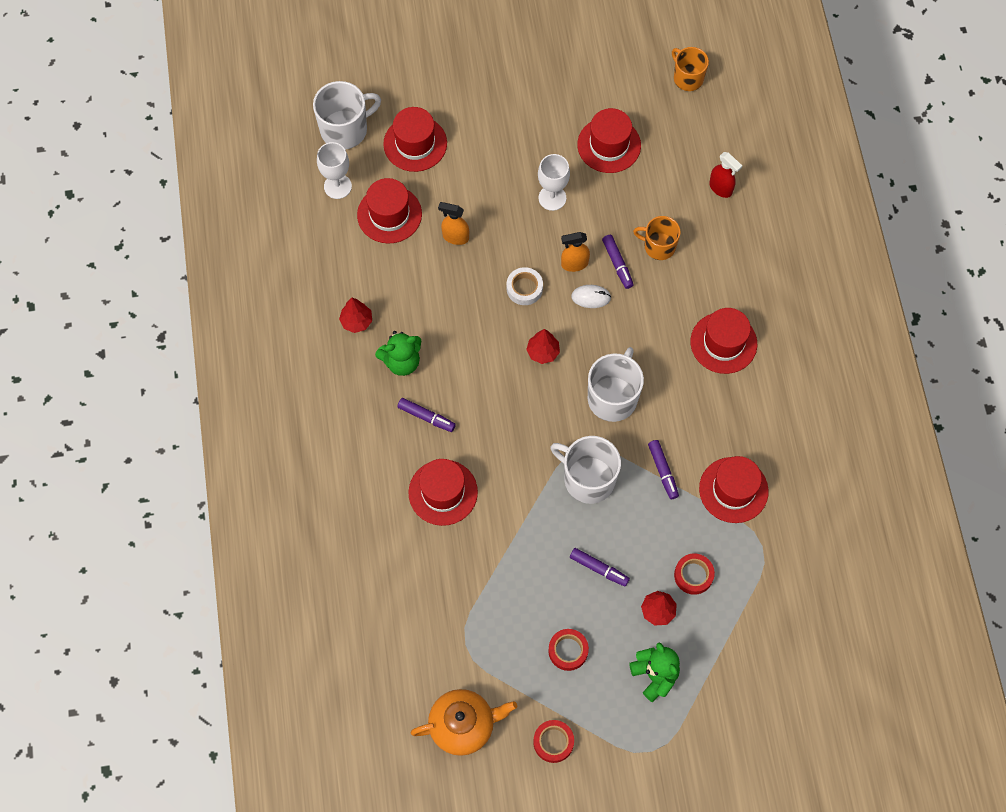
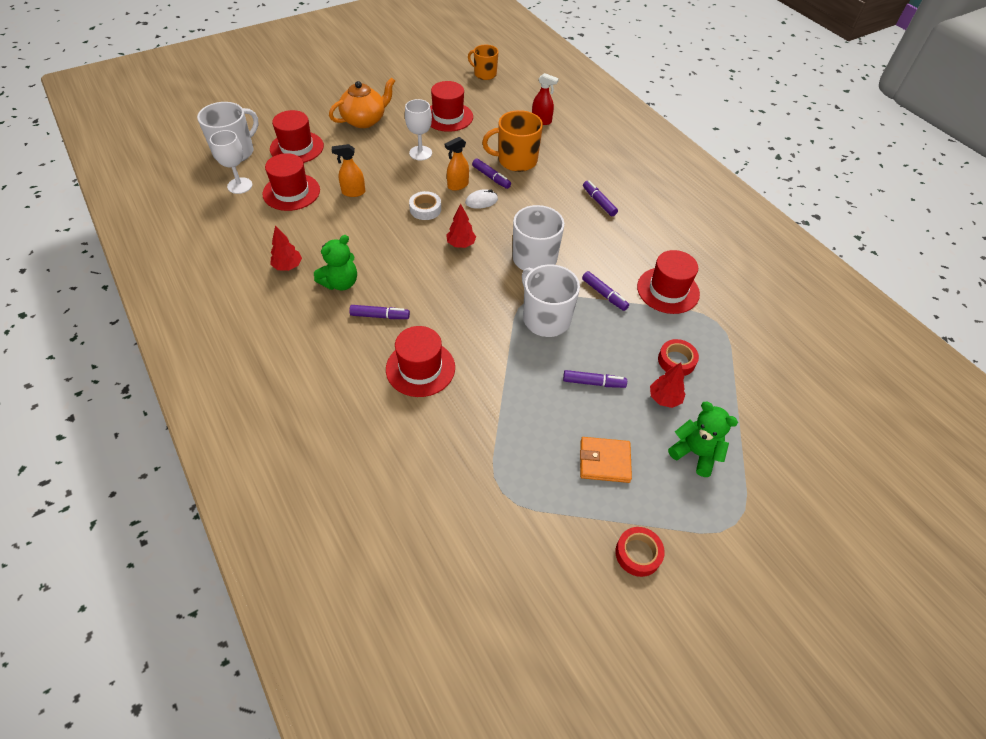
camera: 25 degrees left, 15 degrees down
orange teapot [411,689,517,756] -> orange teapot moved to [329,77,395,128]
red tape [548,629,589,671] -> orange wallet [580,437,632,483]
white mug [550,436,621,504] -> white mug turned 45 degrees clockwise [522,264,580,337]
orange mug [633,216,681,260] -> orange mug [482,110,543,172], size x1.53
red hat [691,308,757,374] -> purple marker [583,181,618,216]

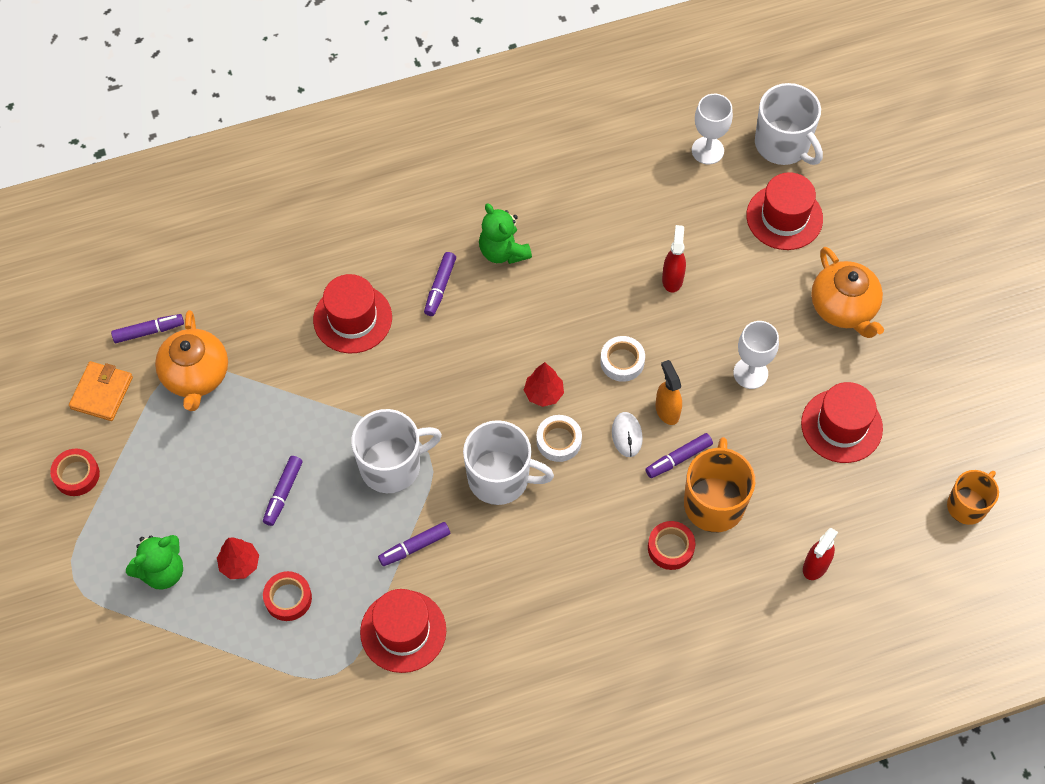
camera: 105 degrees right, 10 degrees up
red hat [262,153,320,211] -> none
red tree [270,226,302,271] -> none
orange spray bottle [332,144,365,197] -> red spray bottle [662,225,686,292]
orange wallet [580,437,632,483] -> orange wallet moved to [69,361,133,421]
purple marker [583,181,618,216] -> purple marker moved to [111,314,184,343]
none -> orange teapot [155,310,228,411]
none -> white tape [536,415,582,462]
none -> red tape [648,521,695,570]

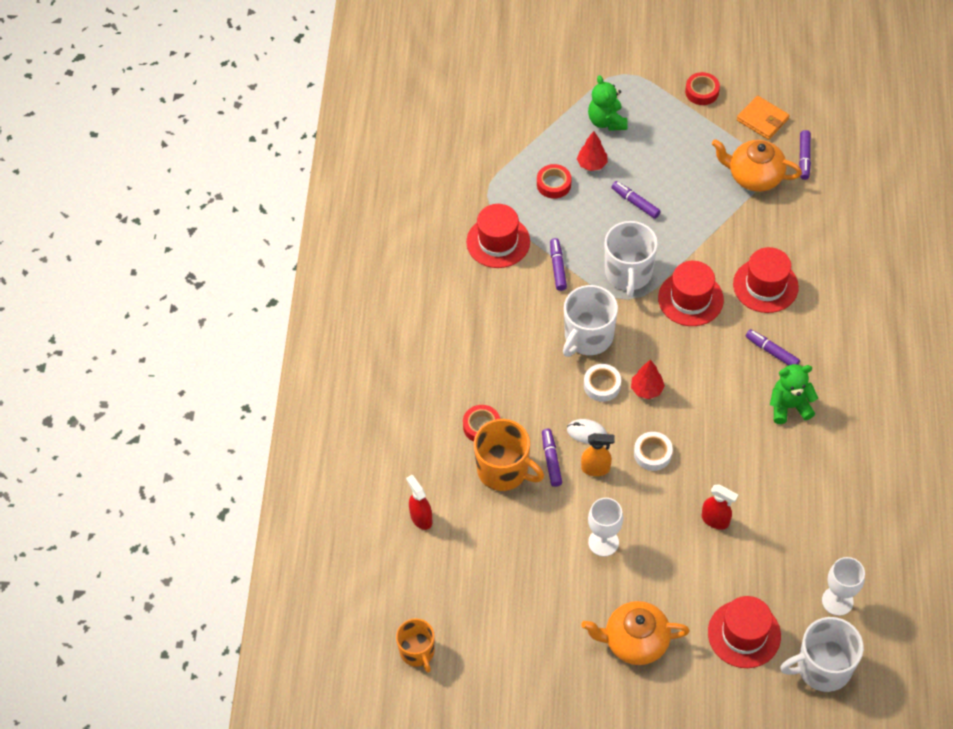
camera: 115 degrees right, 5 degrees down
red hat [801,382,883,463] -> red hat moved to [658,261,724,326]

